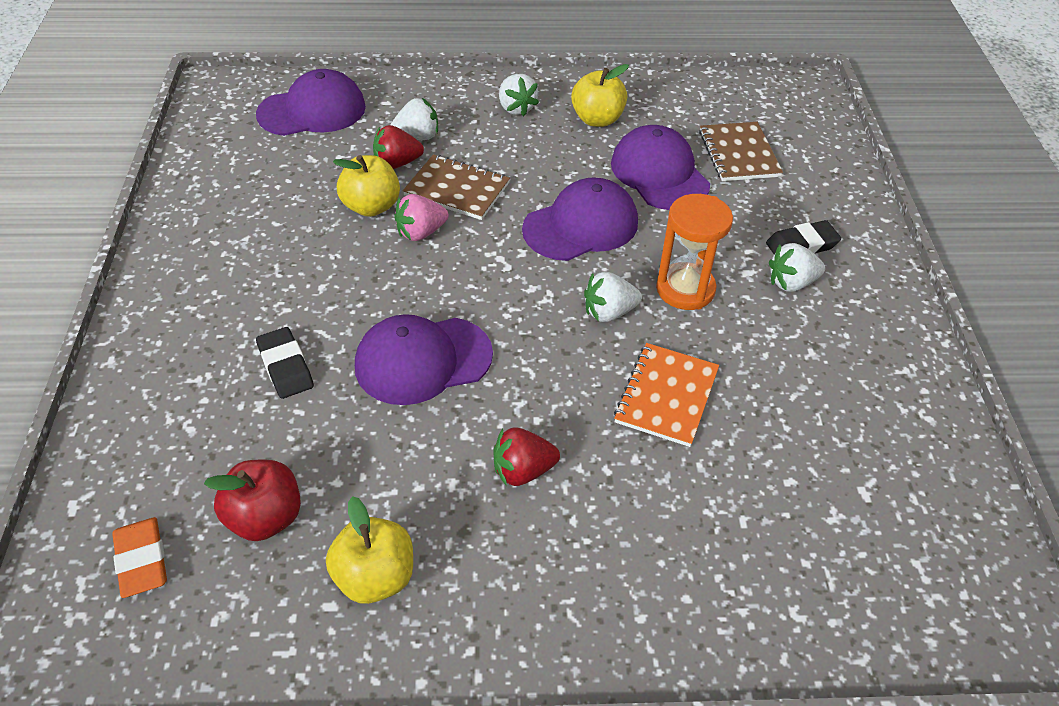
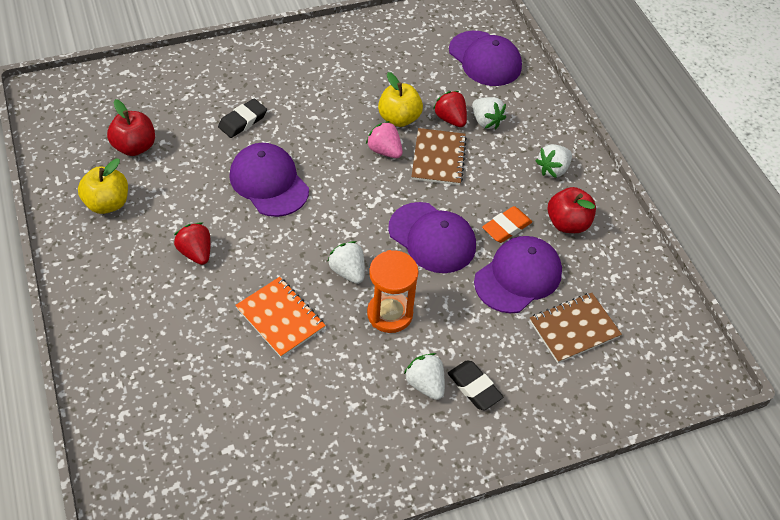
camera: 70 degrees right, 5 degrees up
orange eraser [112,517,167,598] -> orange eraser moved to [482,206,532,243]
yellow apple [571,64,629,127] -> red apple [548,187,596,233]
orange notebook [614,343,719,447] -> orange notebook turned 45 degrees clockwise [235,277,326,358]

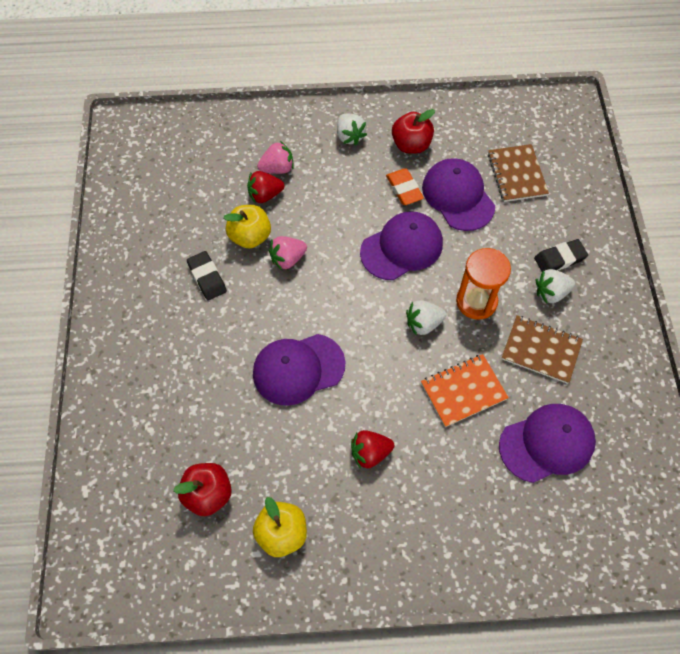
camera: 70 degrees left, 10 degrees up
black eraser [218,99,267,138] -> black eraser moved to [187,251,227,300]
brown notebook [411,128,467,185] -> brown notebook moved to [501,315,583,384]
purple cap [449,31,522,86] -> purple cap moved to [499,404,596,483]
white strawberry [472,97,506,129] -> pink strawberry [257,141,294,174]

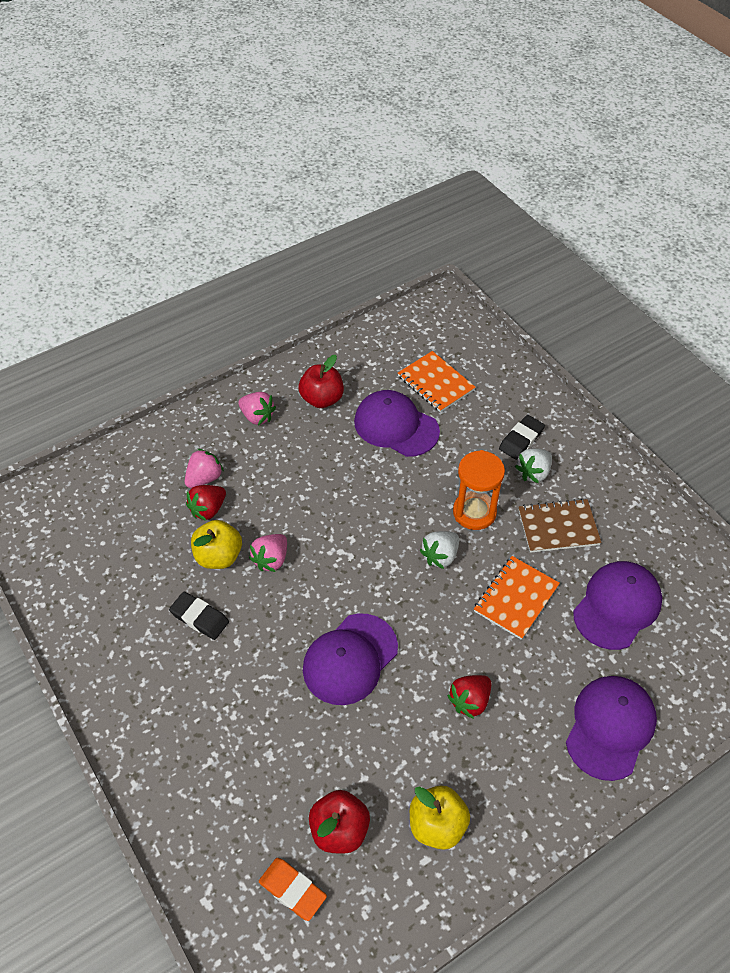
camera: 30 degrees left, 10 degrees down
white strawberry [337,114,367,145] -> pink strawberry [239,392,276,425]
purple cap [360,211,443,280] -> purple cap moved to [566,676,657,781]
orange eraser [386,169,424,205] -> orange eraser moved to [259,858,327,921]
brown notebook [488,144,549,202] -> orange notebook [398,351,475,413]

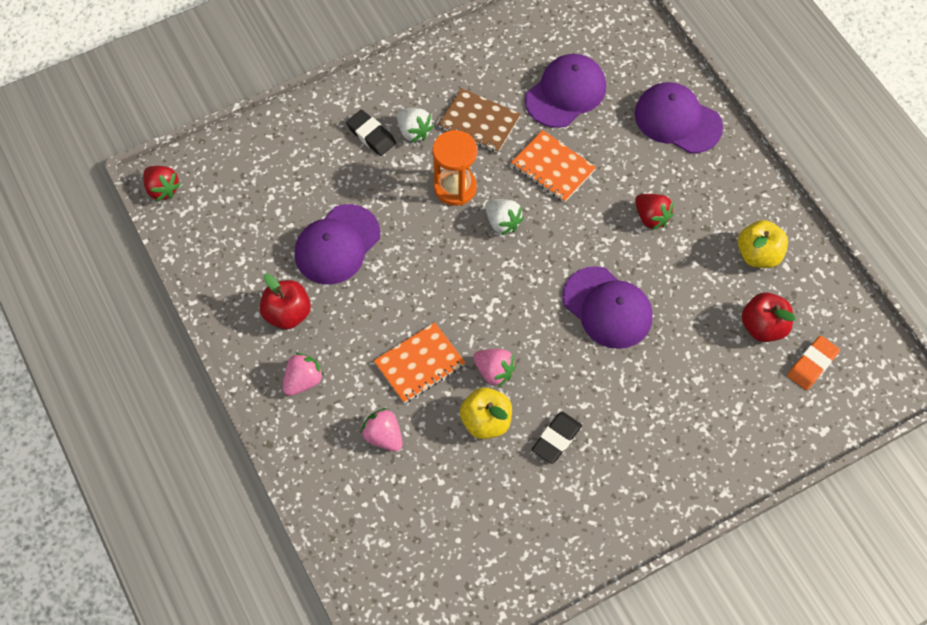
camera: 85 degrees left, 10 degrees up
red strawberry [186,485,226,521] -> red strawberry moved to [143,166,181,202]
orange notebook [398,351,475,413] -> orange notebook moved to [374,322,465,403]
brown notebook [518,498,601,553] -> brown notebook turned 60 degrees counterclockwise [438,88,521,153]
purple cap [573,561,662,650] -> purple cap turned 90 degrees clockwise [525,54,606,128]

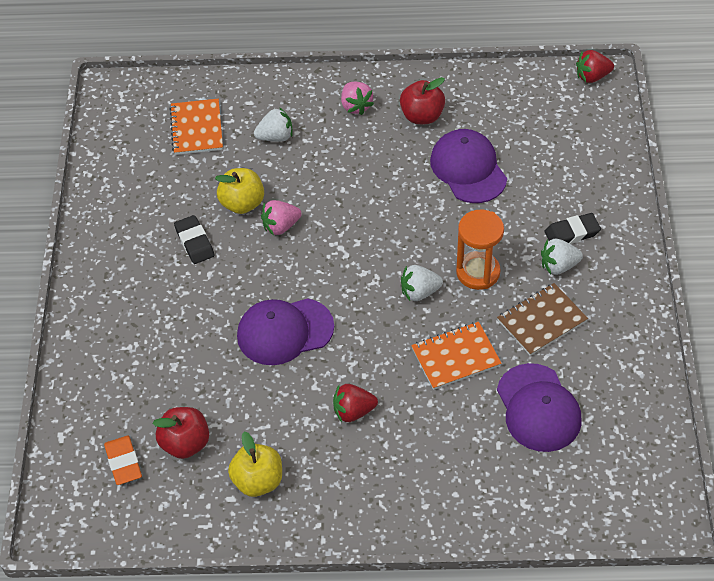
camera: 120 degrees right, 10 degrees down
pink strawberry [361,408,403,451] -> white strawberry [254,107,293,142]
orange notebook [374,322,465,403] -> orange notebook moved to [170,99,223,155]
purple cap [634,82,723,154] -> none

